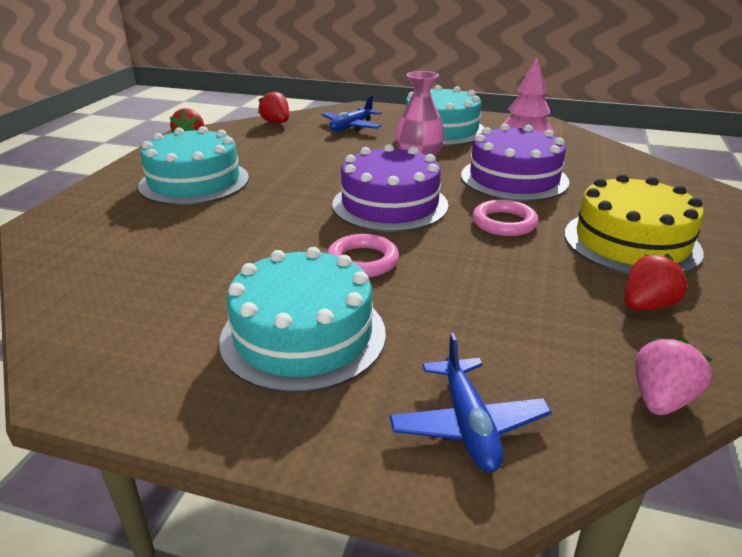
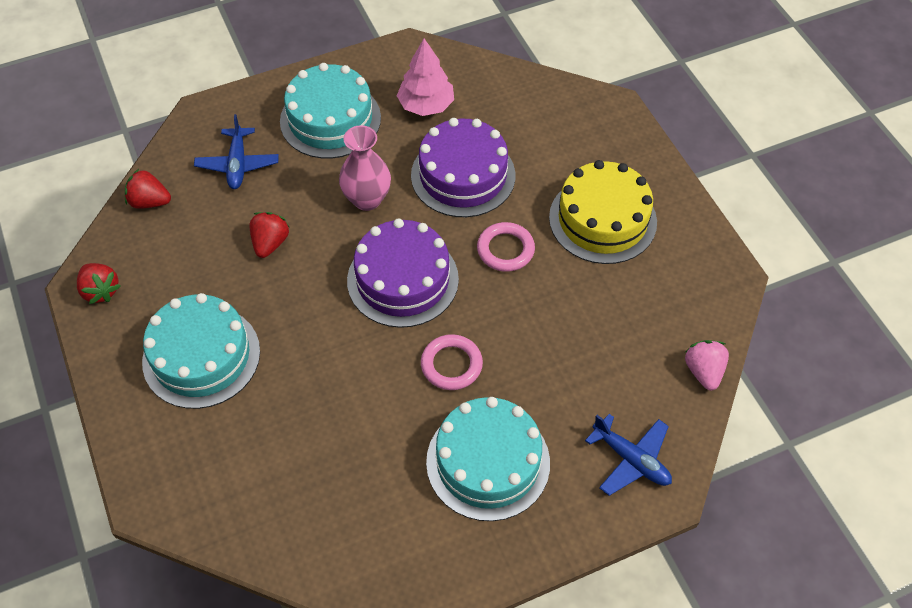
camera: 40 degrees left, 25 degrees up
red strawberry [625,254,690,310] -> red strawberry moved to [249,212,289,258]

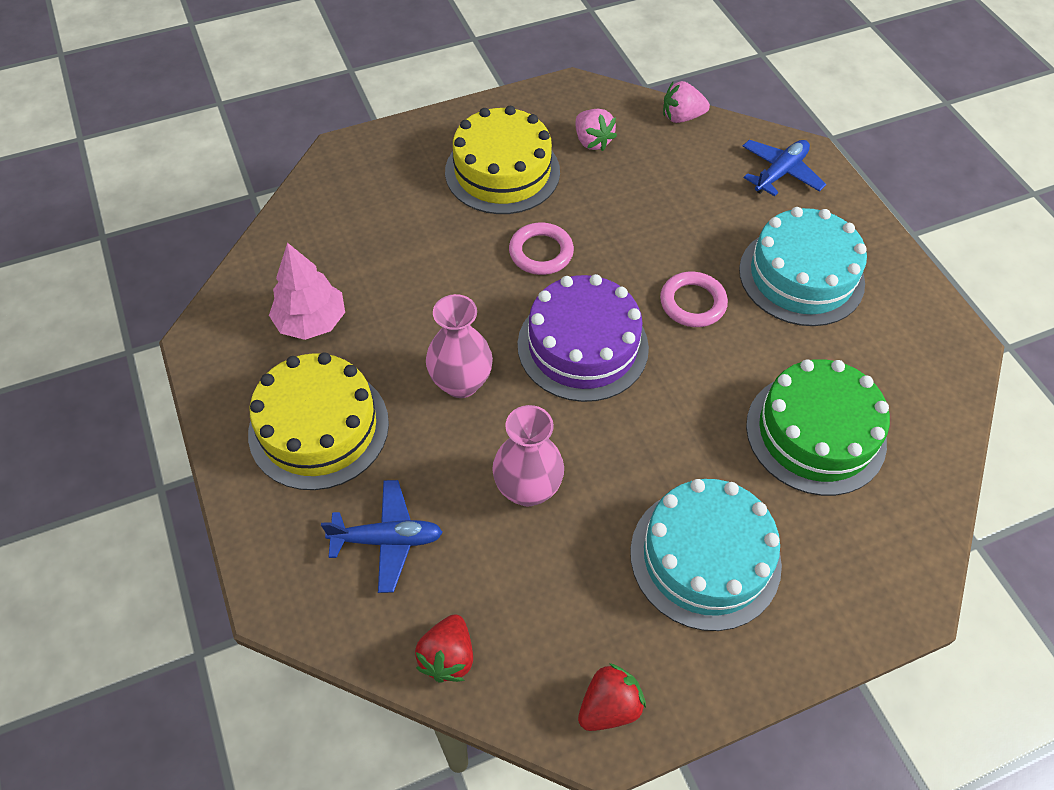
camera: 90 degrees left, 0 degrees up
red strawberry [249,212,289,258] -> pink vase [492,405,564,507]
turquoise cake [280,63,381,159] -> yellow cake [248,352,389,490]
purple cake [411,118,515,217] -> none
none -> pink strawberry [576,109,617,151]
none -> green cake [746,359,890,496]

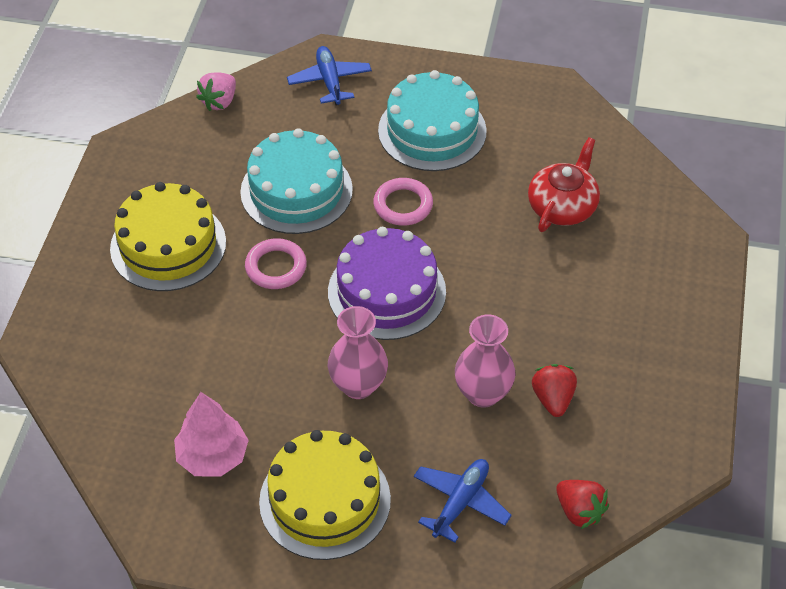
camera: 55 degrees left, 5 degrees down
pink strawberry [576,109,617,151] -> none
red strawberry [578,663,646,731] -> red strawberry moved to [532,364,577,417]
turquoise cake [630,479,782,631] -> turquoise cake moved to [240,128,353,234]
green cake [746,359,890,496] -> red teapot [528,137,600,232]

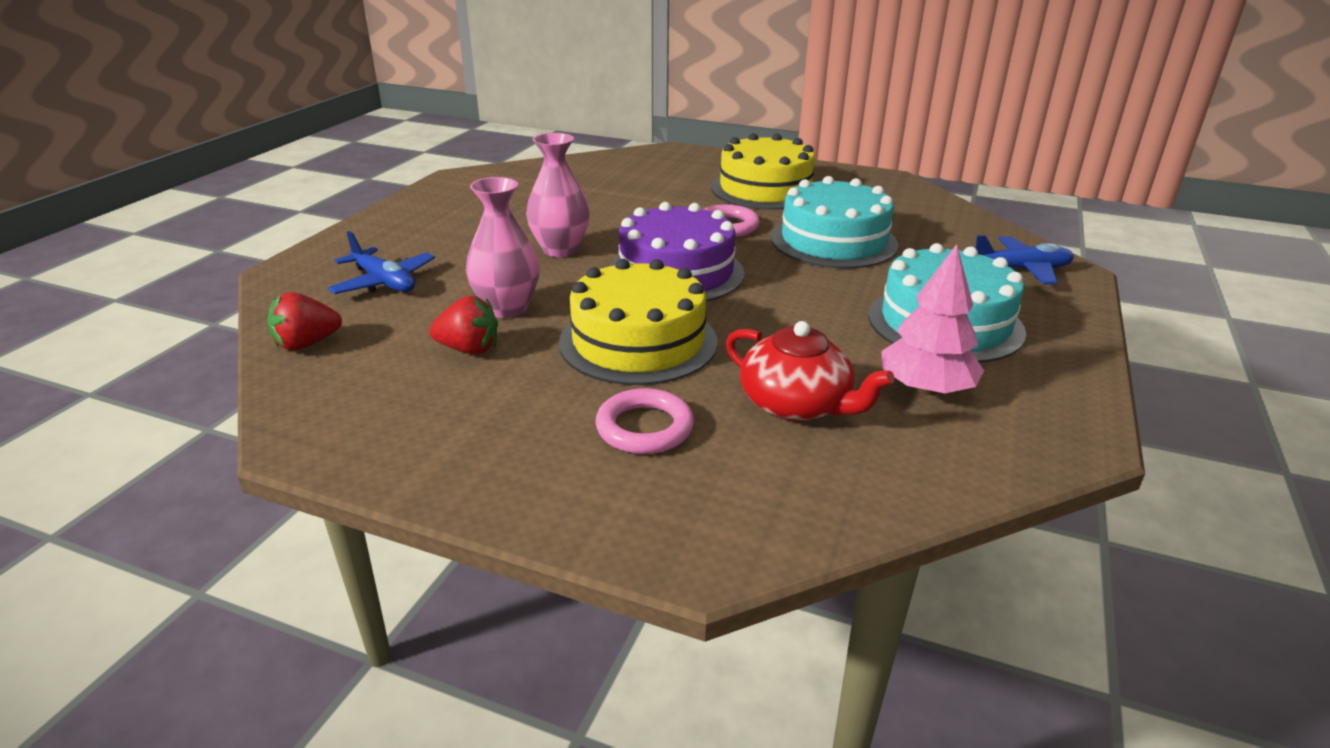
camera: 100 degrees right, 20 degrees down
pink tree [174,392,249,477] -> pink tree moved to [881,244,984,395]
pink strawberry [196,72,236,111] -> none
yellow cake [259,430,391,560] -> yellow cake moved to [559,259,718,385]
pink ring [373,178,433,226] -> pink ring moved to [595,388,694,454]

